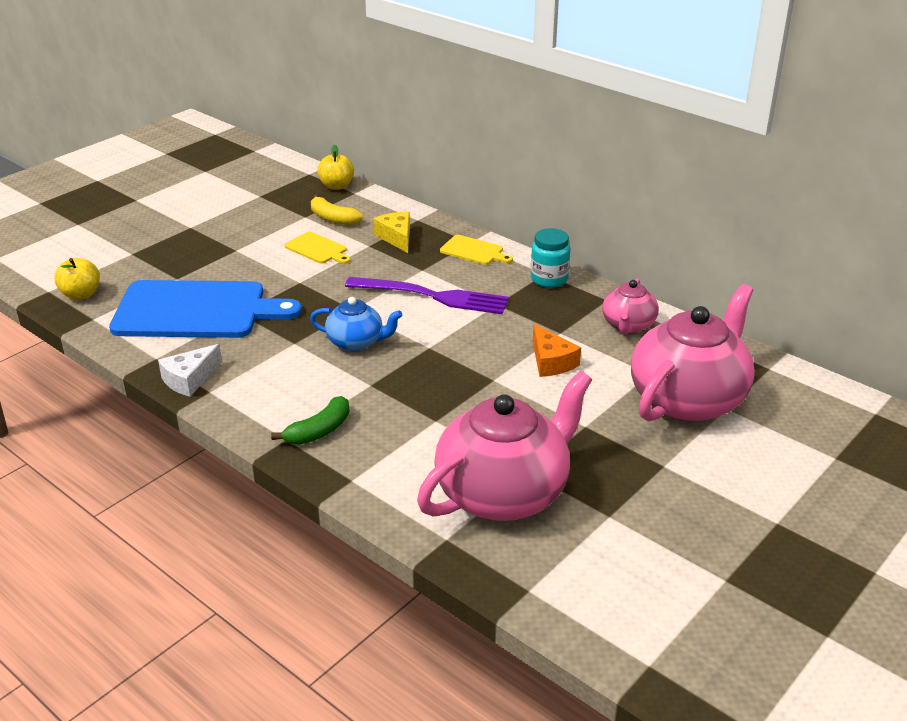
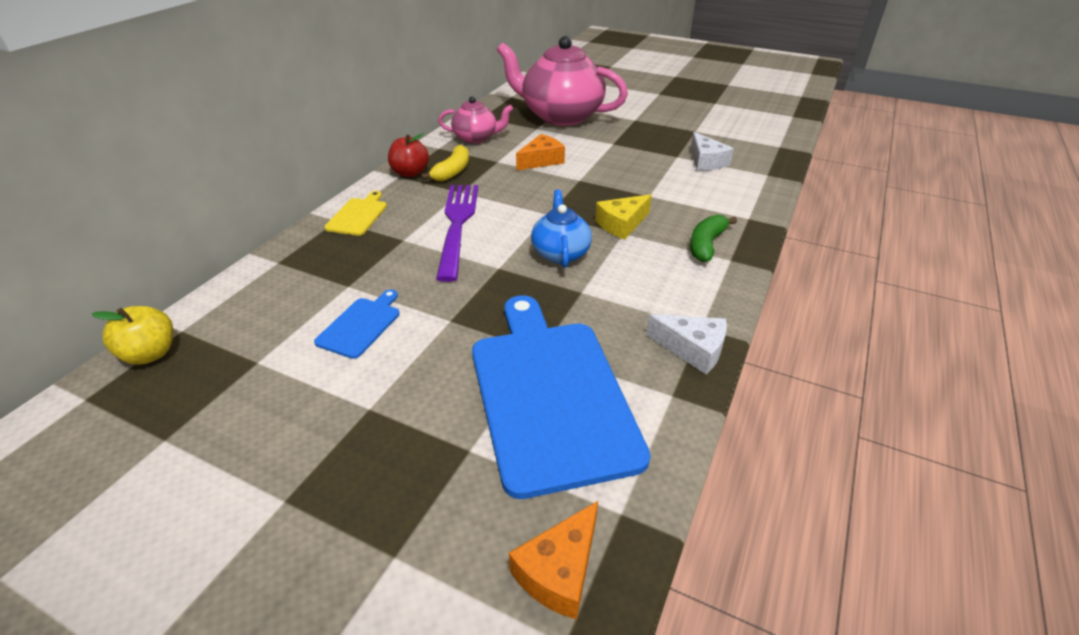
camera: 105 degrees left, 5 degrees up
yellow apple [54,258,100,300] -> orange cheese [509,501,598,620]
green banana [271,396,350,445] -> green banana turned 90 degrees counterclockwise [690,215,737,262]
yellow cutting board [285,232,350,264] -> blue cutting board [314,289,400,359]
yellow banana [311,195,363,225] -> yellow banana moved to [421,145,469,182]
yellow cheese [373,212,410,253] -> yellow cheese moved to [595,194,652,240]
pink teapot [417,371,592,521] -> white cheese [690,132,734,171]
turquoise jar [531,228,570,288] -> red apple [388,133,429,177]

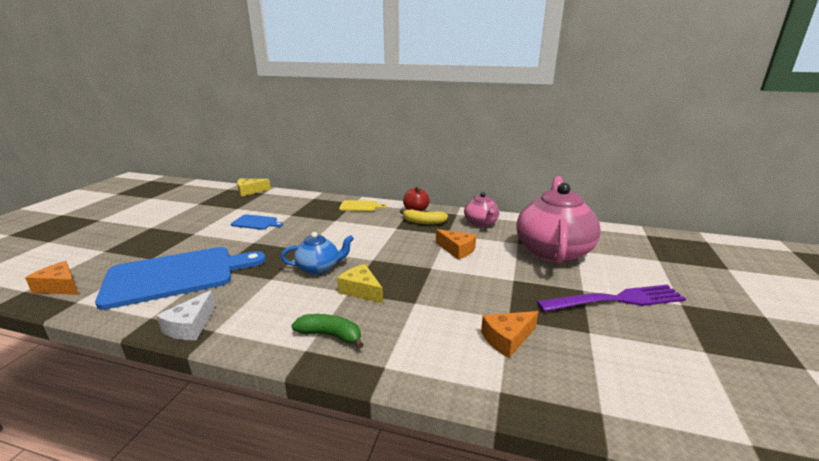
camera: 80 degrees right, 15 degrees down
yellow apple [92,306,173,365] -> yellow cheese [237,179,271,197]
purple fork [436,185,478,282] -> purple fork moved to [537,285,686,312]
white cheese [690,132,734,171] -> orange cheese [481,311,539,358]

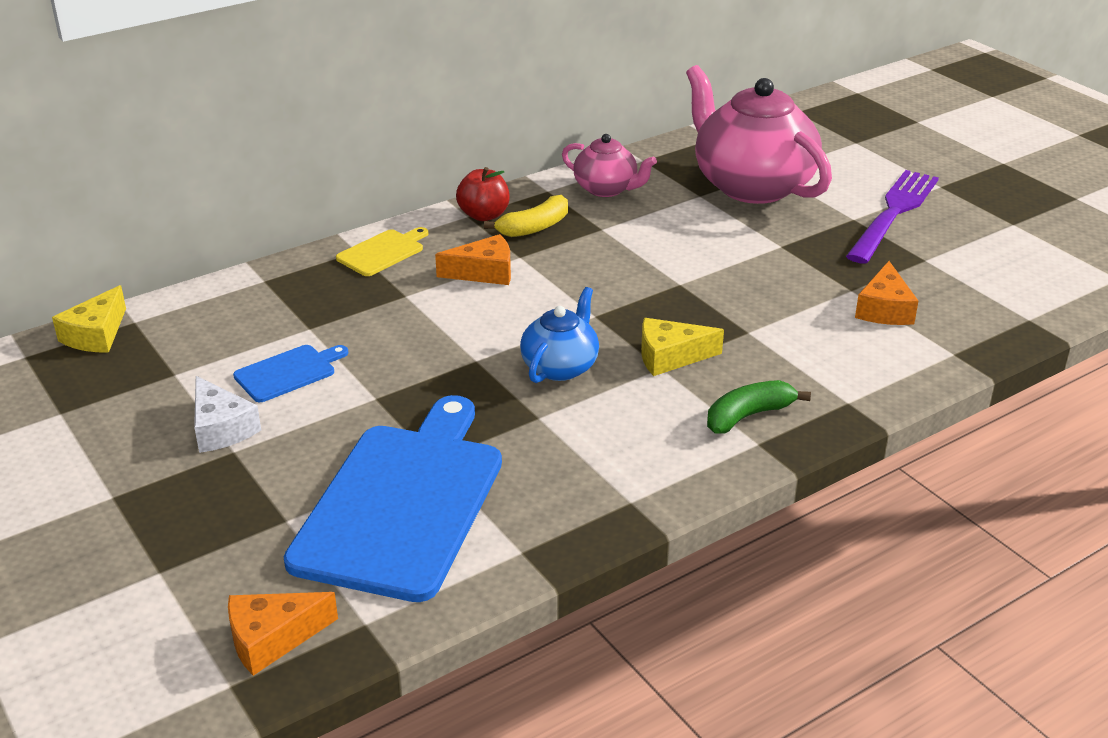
camera: 50 degrees left, 10 degrees up
white cheese [156,290,215,340] -> white cheese moved to [194,376,261,453]
orange cheese [436,229,476,259] -> orange cheese moved to [435,234,511,285]

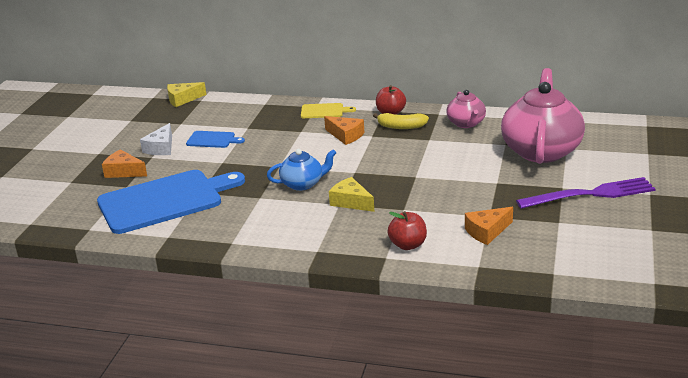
camera: 50 degrees right, 5 degrees down
orange cheese [228,592,338,676] -> orange cheese moved to [102,149,147,178]
green banana [707,380,811,433] -> none
none -> red apple [387,211,427,250]

